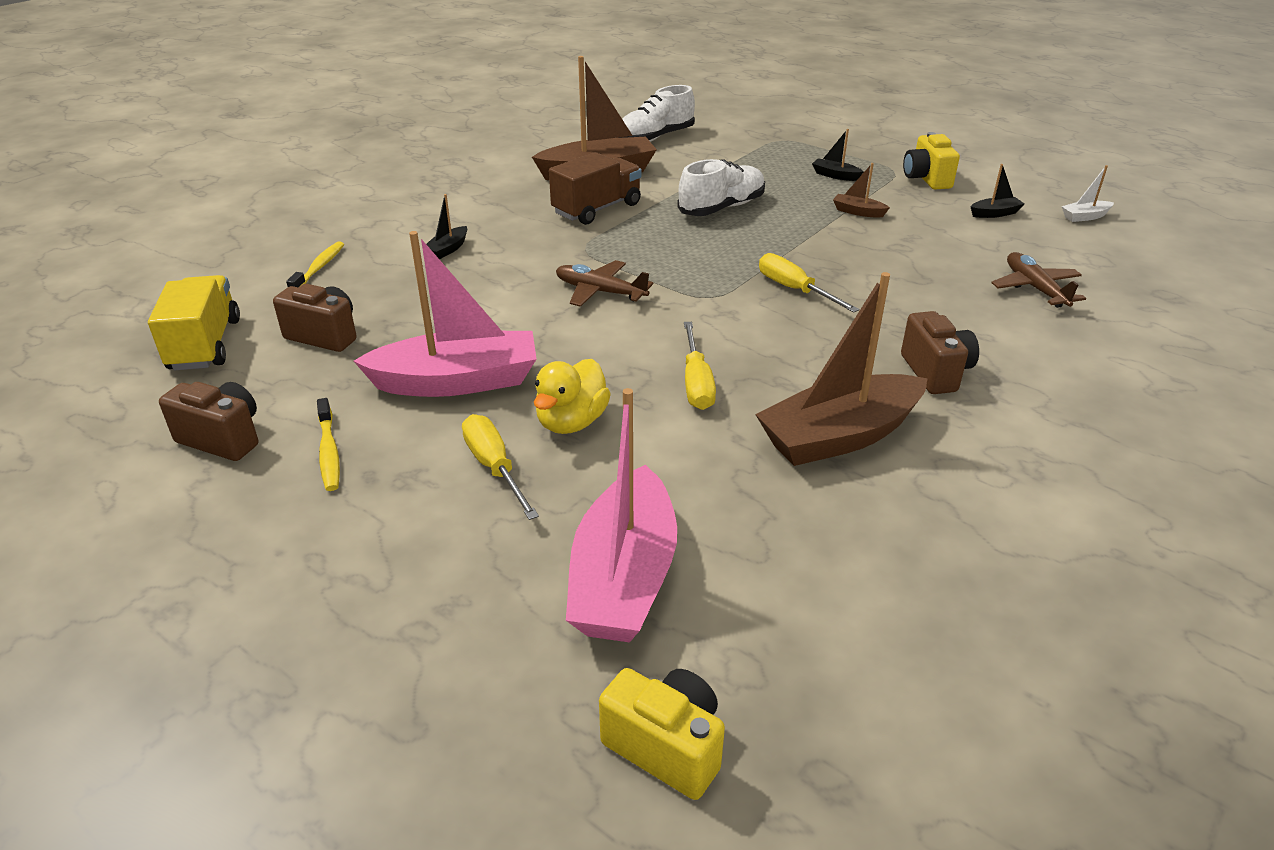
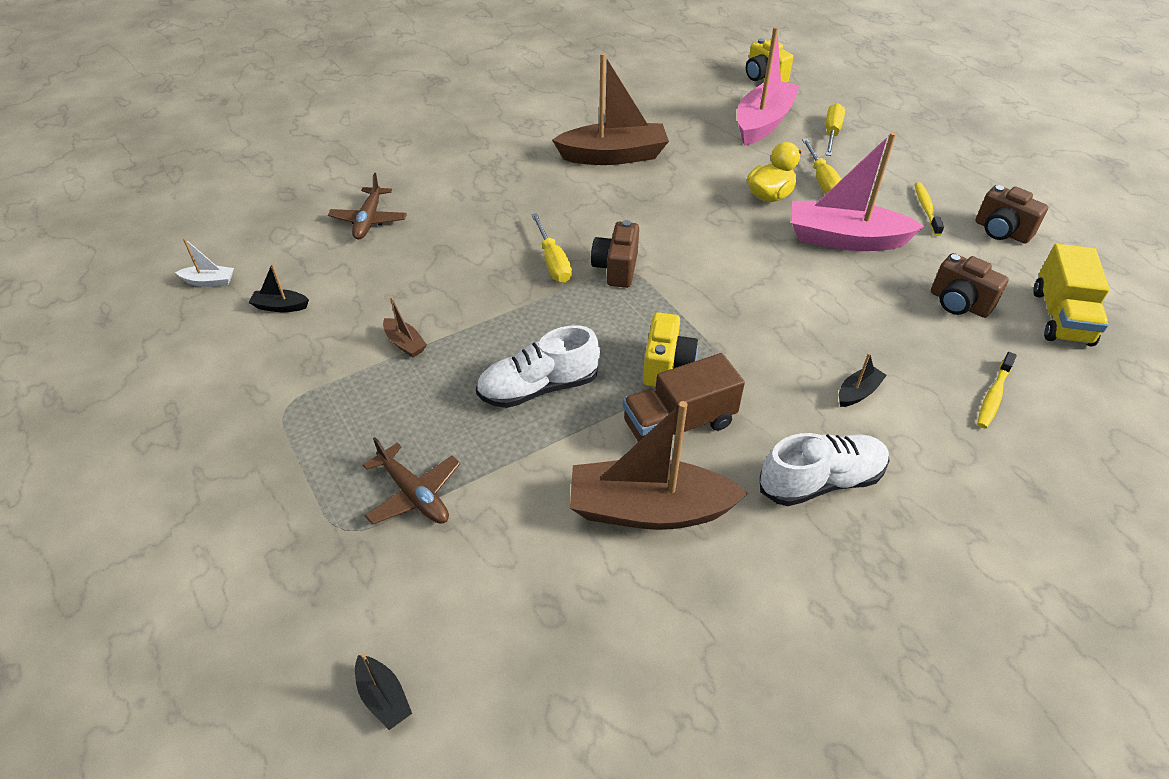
camera: 160 degrees left, 10 degrees up
brown plane [556,260,653,307] -> brown plane moved to [363,437,460,525]
white shoe [619,85,695,142] -> white shoe moved to [760,433,889,506]
yellow screwdriver [684,322,716,410] -> yellow screwdriver moved to [825,103,845,156]
black boat [812,129,864,181] -> black boat moved to [355,654,412,730]
brown camera [901,311,979,394] -> brown camera moved to [591,220,639,288]
yellow camera [903,132,960,190] -> yellow camera moved to [643,312,698,387]

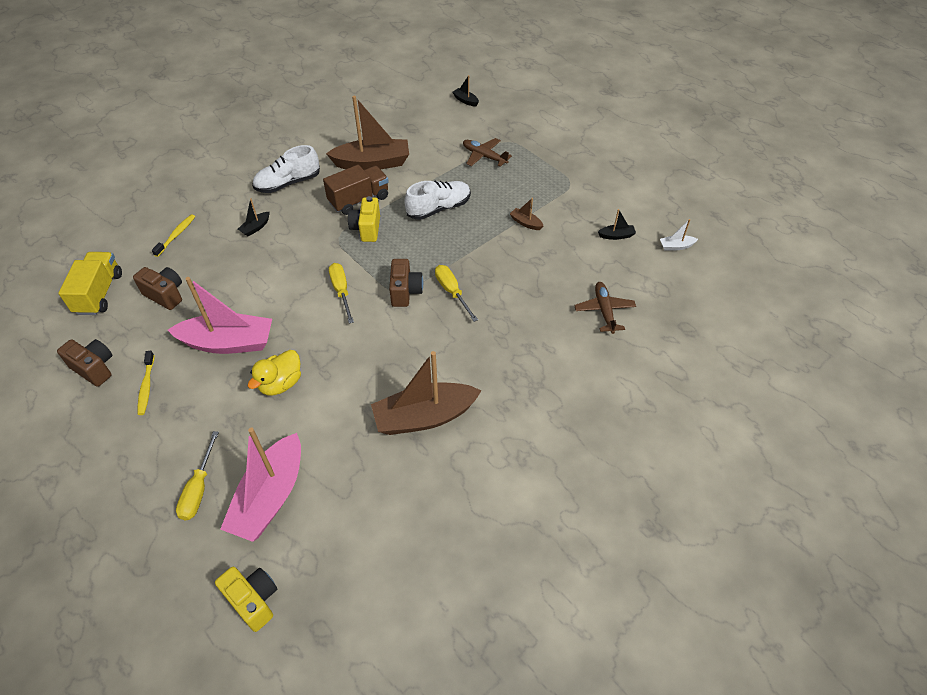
camera: 170 degrees right, 5 degrees up
yellow screwdriver [802,139,842,194] -> yellow screwdriver moved to [329,263,354,324]

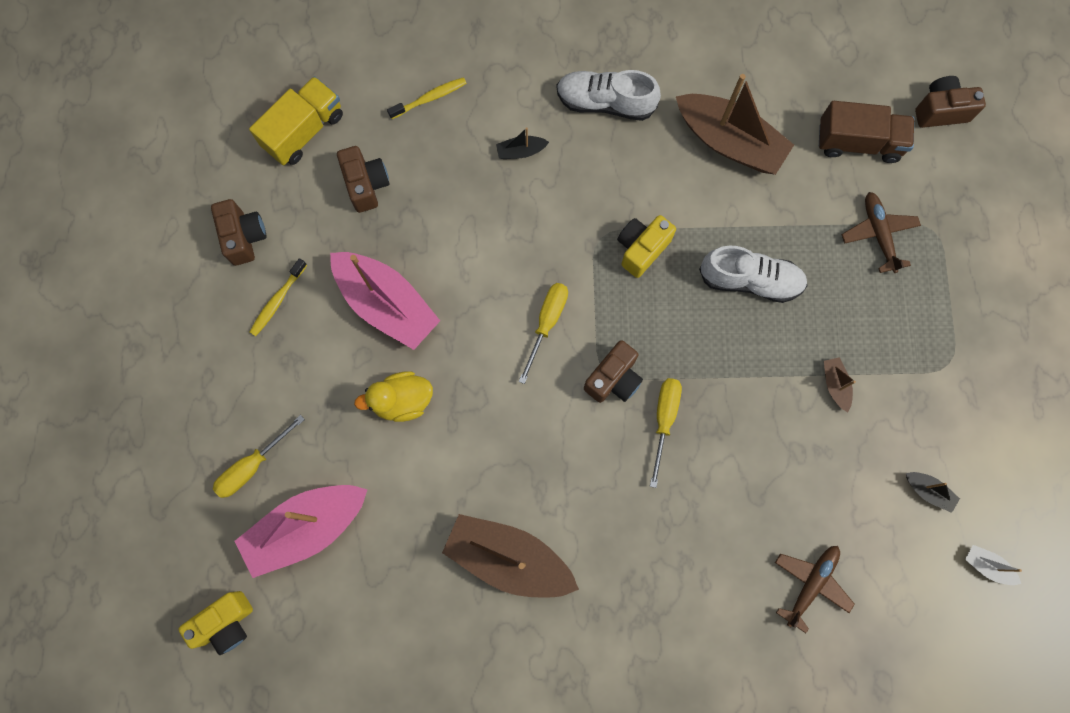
camera: 40 degrees right, 25 degrees up
yellow camera [215,567,277,632] -> yellow camera turned 60 degrees clockwise [178,591,253,655]
brown truck [323,165,389,215] -> brown truck moved to [819,101,914,163]
black boat [452,75,479,106] -> brown camera [915,76,986,128]

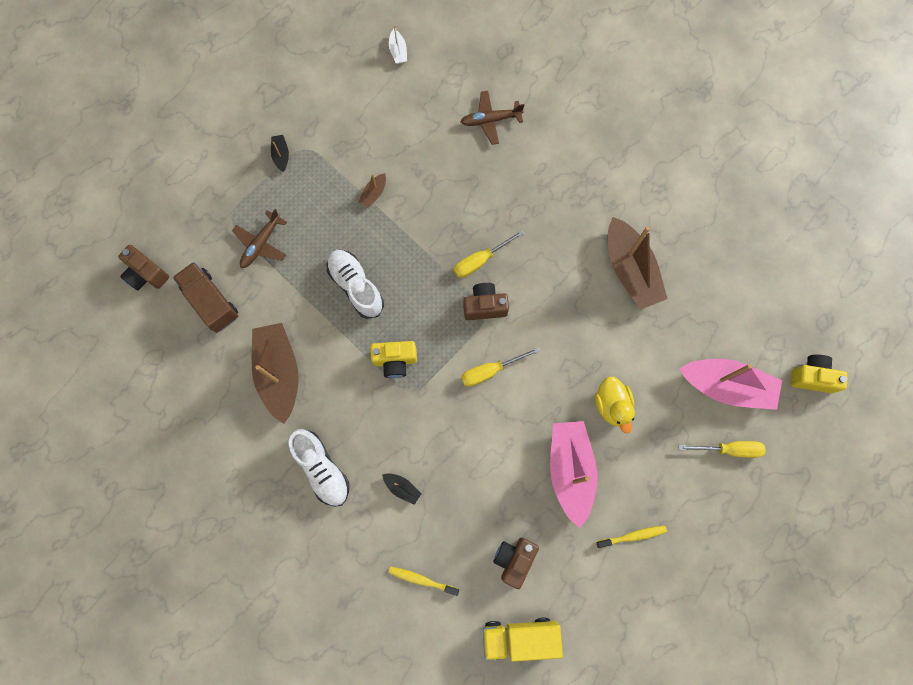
camera: 135 degrees left, 0 degrees up
brown camera [211,199,266,266] -> none
yellow duck [354,371,433,422] -> yellow duck turned 45 degrees clockwise [595,376,635,433]
black boat [906,472,960,513] -> black boat moved to [271,135,289,172]

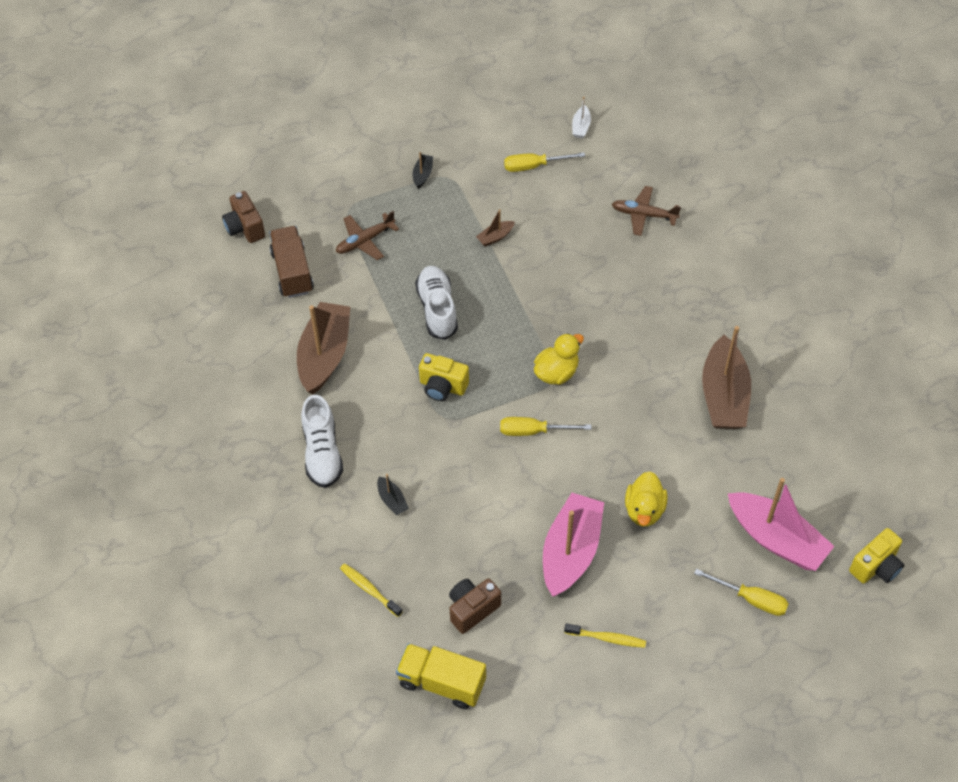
camera: 25 degrees right, 20 degrees down
yellow screwdriver [454,230,524,278] -> yellow screwdriver moved to [504,153,585,172]
brown camera [463,283,509,320] -> yellow duck [534,333,584,385]
yellow camera [791,355,848,393] -> yellow camera turned 105 degrees clockwise [849,528,904,584]

